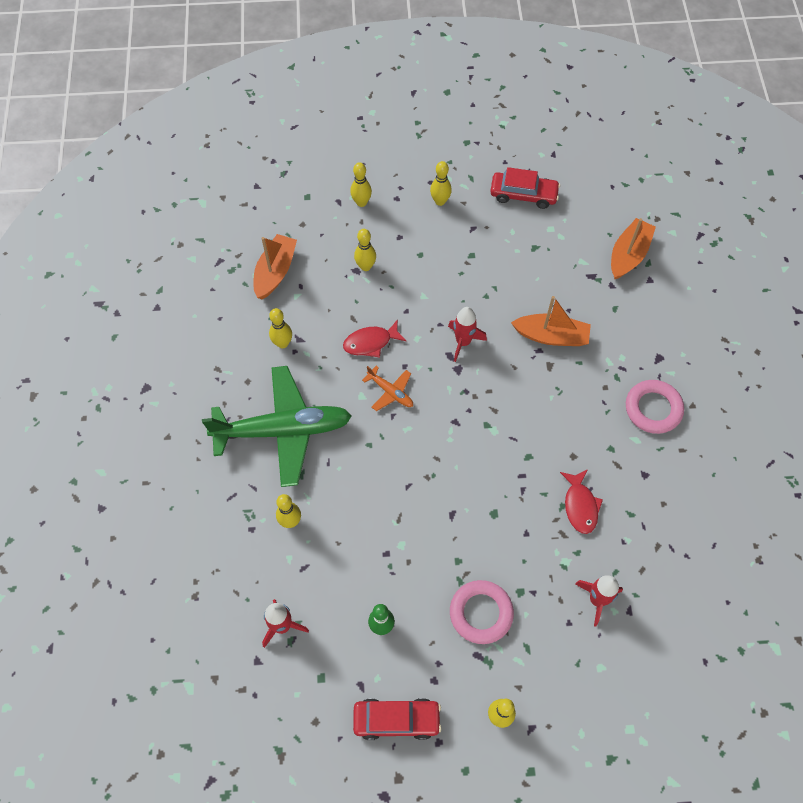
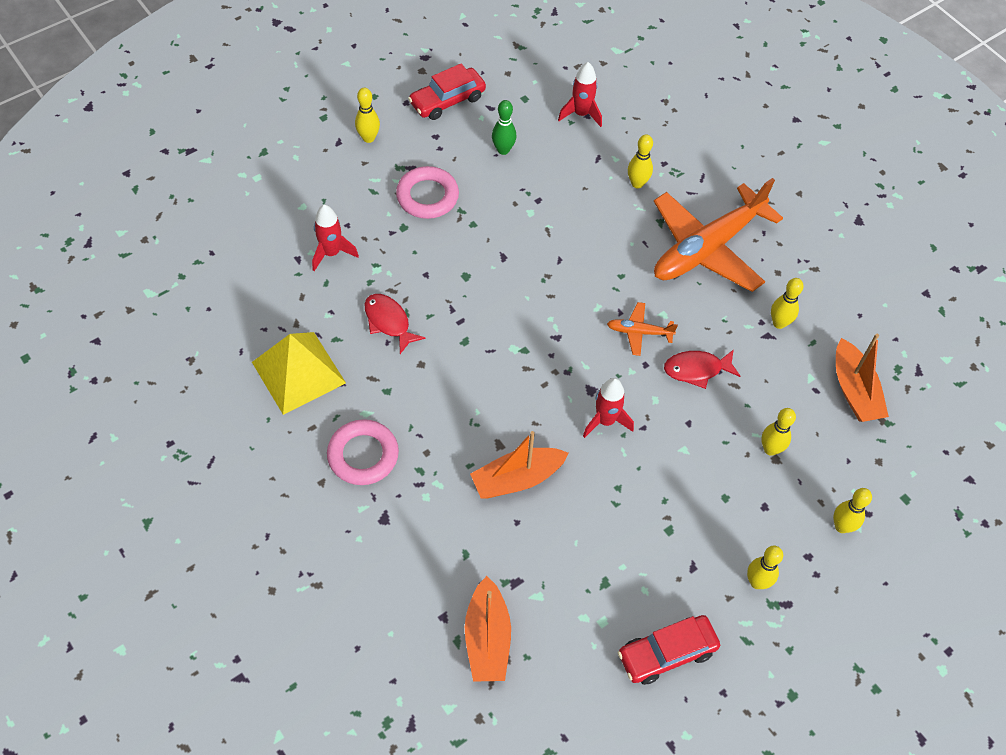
camera: 145 degrees right, 5 degrees down
green plane [202,366,352,487] -> orange plane [654,178,783,292]
red fish [343,319,406,357] -> red fish turned 135 degrees counterclockwise [664,349,741,389]
none -> yellow pyramid [252,332,346,415]

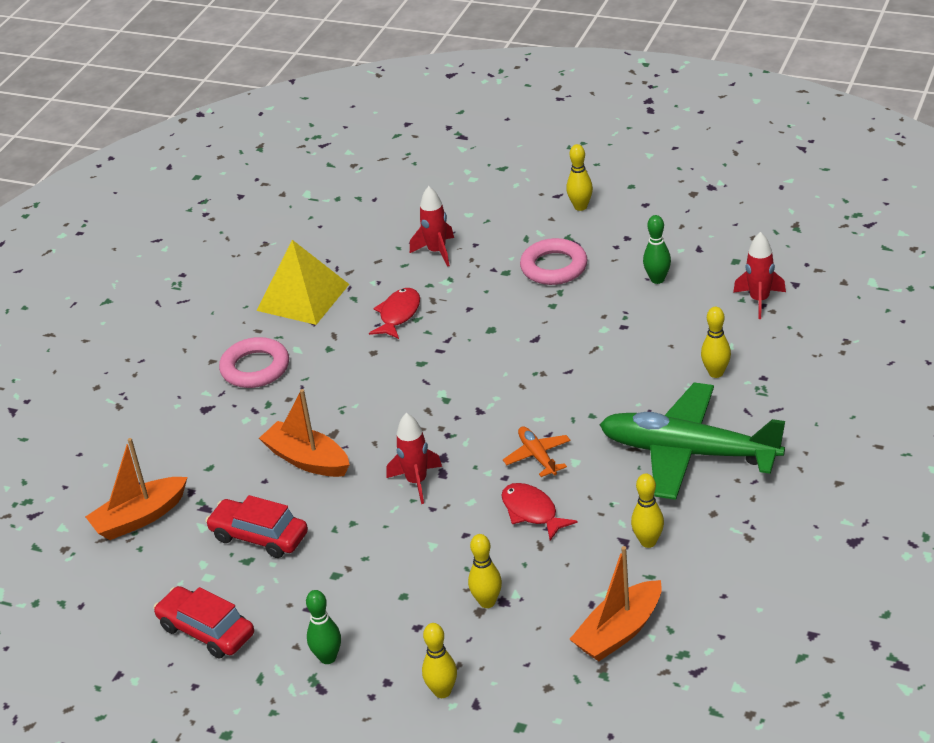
camera: 65 degrees right, 20 degrees down
red car [408,64,486,120] -> red car moved to [205,495,308,558]
orange plane [654,178,783,292] -> green plane [599,382,785,500]
yellow bowling pin [747,546,783,589] -> green bowling pin [306,590,341,664]

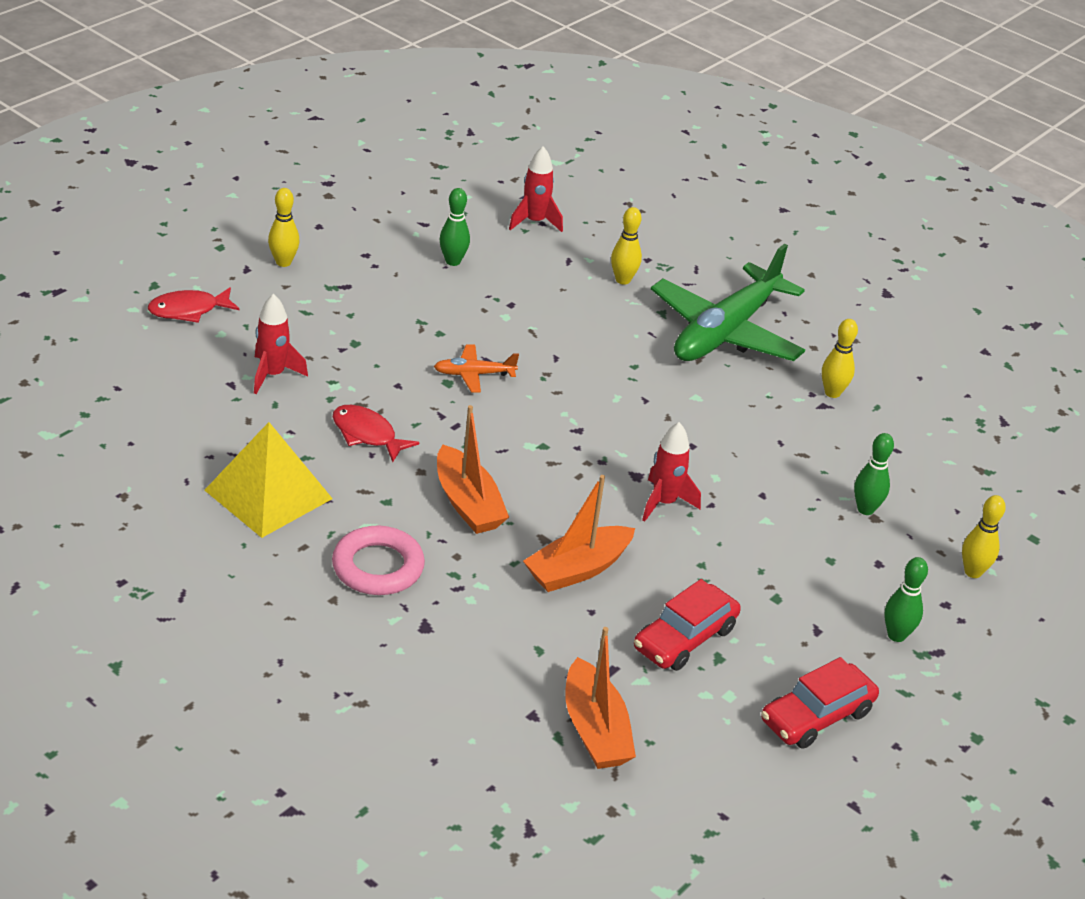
camera: 80 degrees left, 0 degrees up
yellow bowling pin [468,534,502,608] -> green bowling pin [854,433,894,515]
red fish [501,483,578,541] -> red fish moved to [148,287,240,323]
orange plane [503,426,571,477] -> orange plane moved to [434,344,519,392]
pink ring [520,238,587,285] -> none
orange boat [569,546,662,661] -> orange boat moved to [437,405,509,534]

